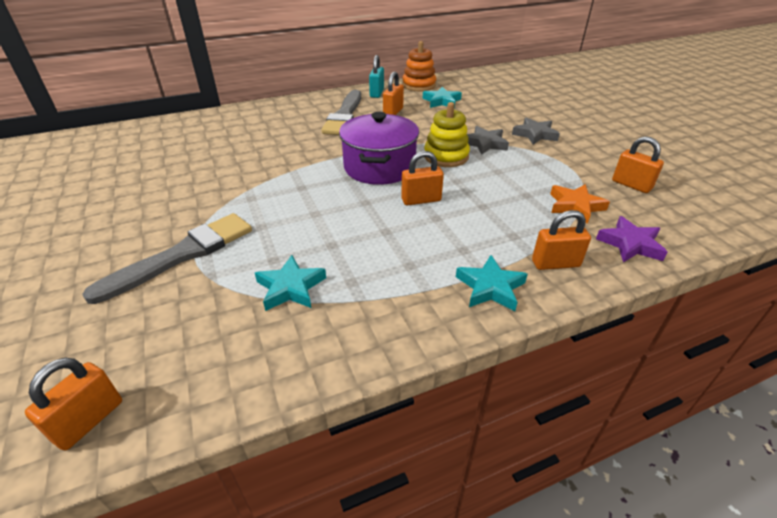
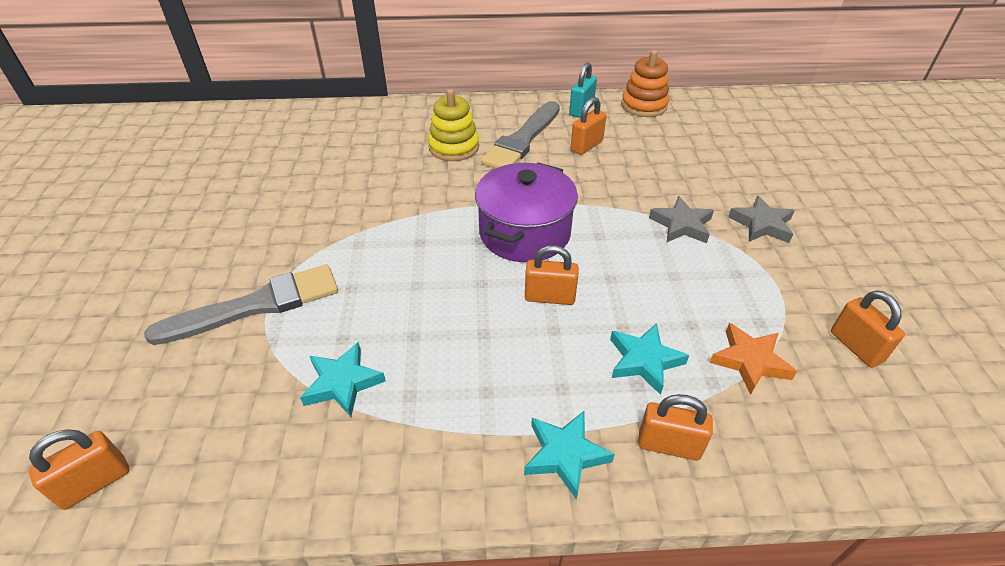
camera: 20 degrees right, 5 degrees up
turquoise star [423,87,462,108] -> turquoise star moved to [610,323,689,395]
yellow stacking toy [424,102,470,167] -> yellow stacking toy moved to [428,89,479,161]
purple star [596,216,668,262] -> none

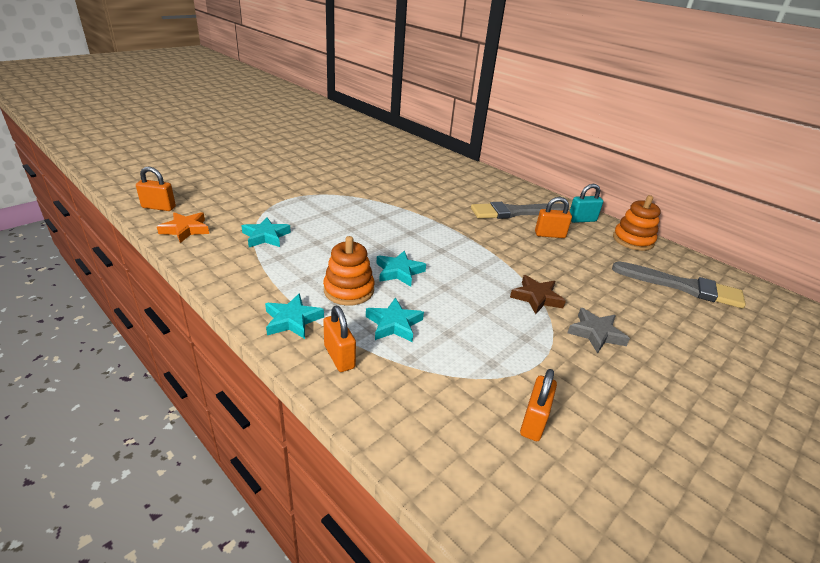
camera: 45 degrees right, 10 degrees down
grey brush [144,264,338,345] -> grey brush moved to [612,261,746,308]
yellow stacking toy [428,89,479,161] -> none
purple pot [475,163,578,262] -> none
orange padlock [525,245,579,305] -> turquoise star [376,251,426,287]
grey star [649,196,714,243] -> brown star [510,275,566,314]
orange star [710,323,797,395] -> orange star moved to [157,212,209,243]
none -> orange stacking toy [323,236,375,306]

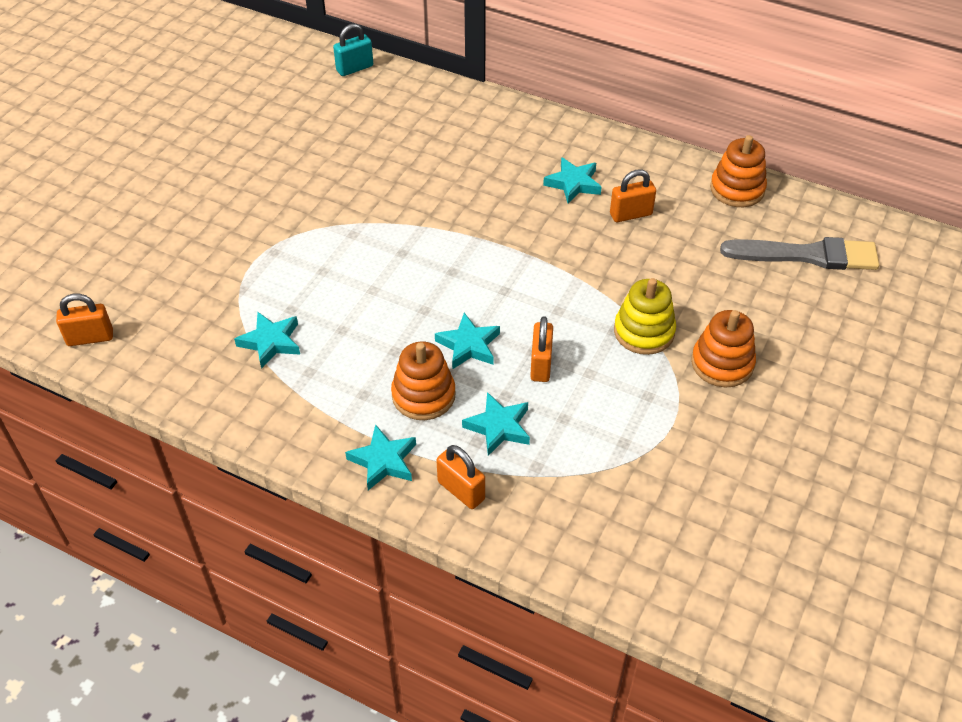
camera: 15 degrees left, 15 degrees up
orange star [157,212,209,243] -> none
grey brush [471,202,564,219] -> turquoise star [543,157,601,204]
brown star [510,275,566,314] -> yellow stacking toy [614,278,676,355]
orange padlock [520,369,557,441] -> orange padlock moved to [530,316,553,382]
grey star [567,308,630,354] -> orange stacking toy [691,310,756,387]
turquoise padlock [569,184,603,223] -> turquoise padlock moved to [333,24,373,76]

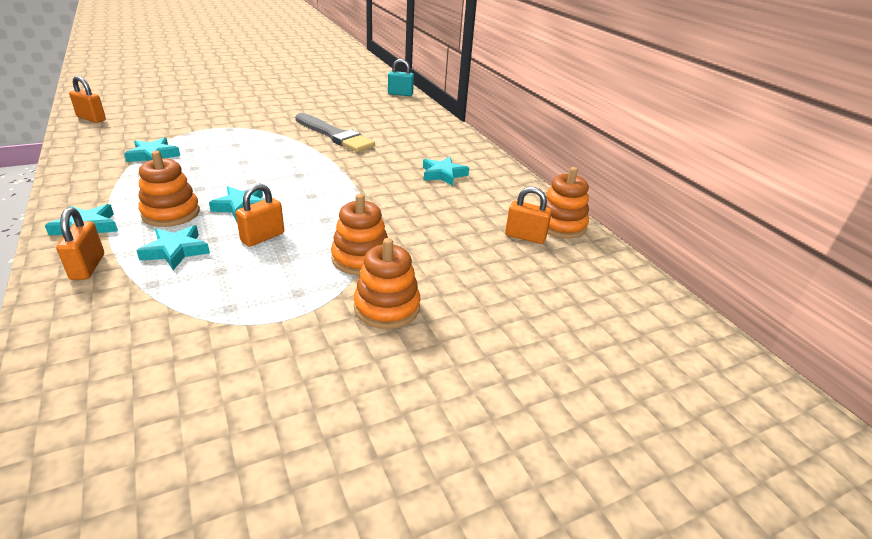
camera: 35 degrees right, 15 degrees down
orange padlock [610,169,656,222] -> orange padlock moved to [505,187,552,244]
yellow stacking toy [614,278,676,355] -> orange stacking toy [331,194,388,275]
grey brush [720,237,879,270] -> grey brush moved to [295,113,375,152]

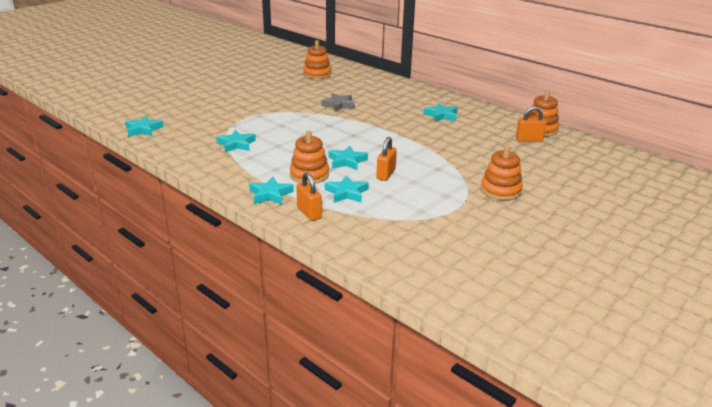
camera: 20 degrees left, 5 degrees down
orange padlock [69,76,106,123] -> turquoise star [125,116,163,137]
grey brush [295,113,375,152] -> grey star [321,93,355,112]
orange stacking toy [331,194,388,275] -> orange stacking toy moved to [303,40,331,79]
turquoise padlock [388,59,414,96] -> none

